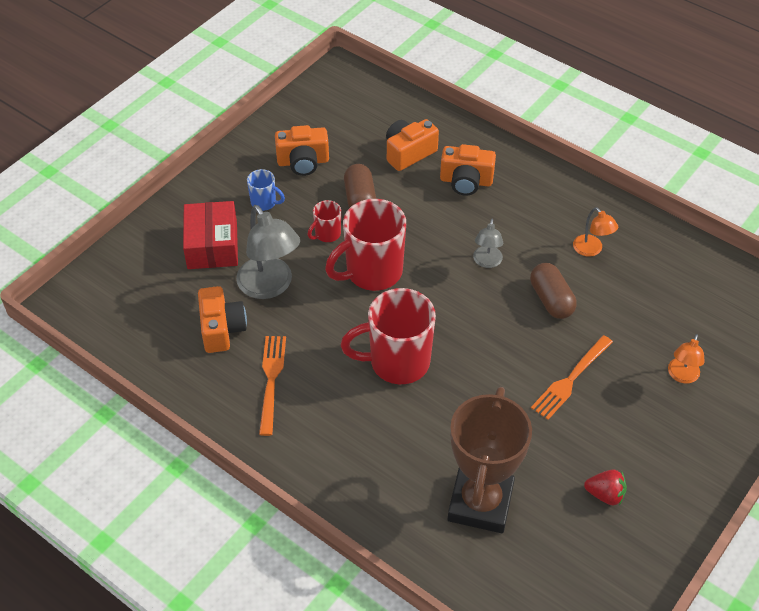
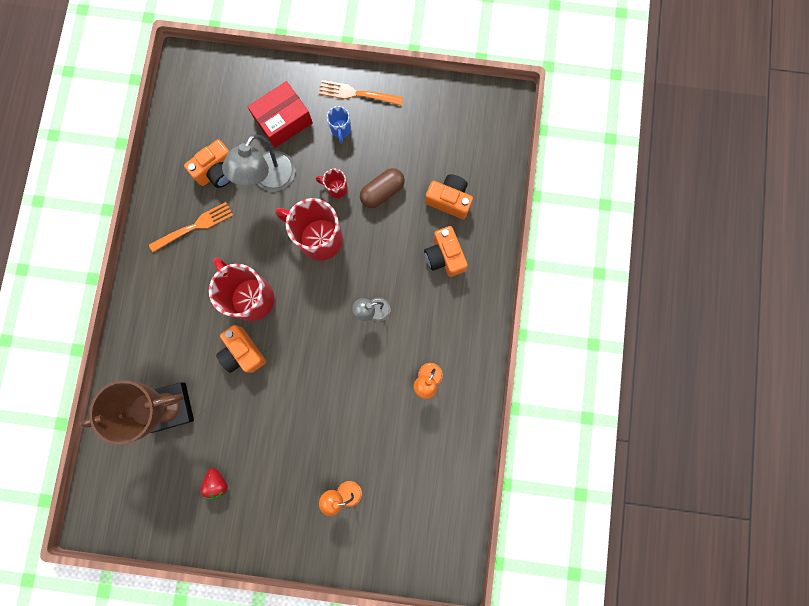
camera: 60 degrees right, 30 degrees up
orange camera [275,125,329,176] -> orange camera moved to [216,325,266,373]
brown capsule [530,263,577,319] -> none
orange fork [531,335,613,420] -> orange fork moved to [319,80,403,105]

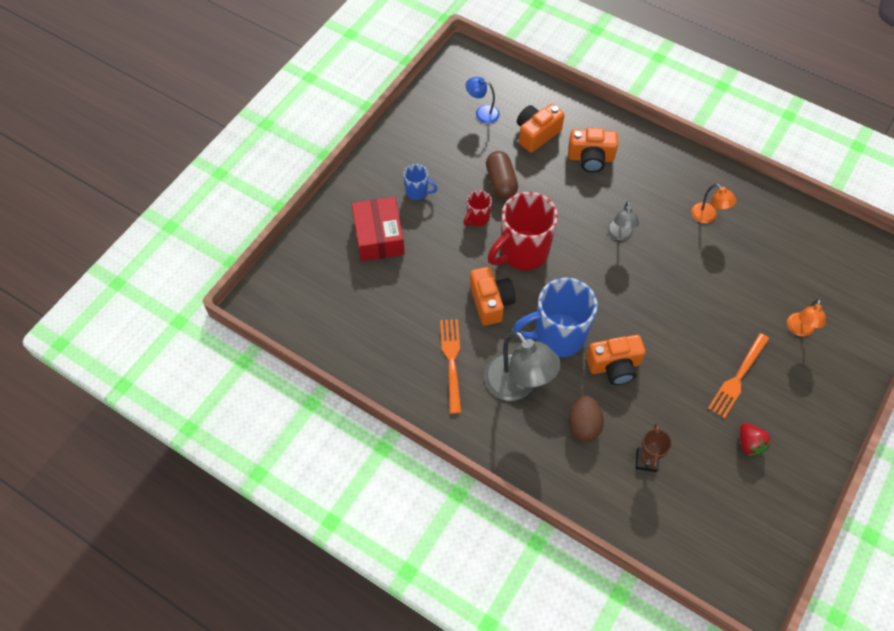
camera: 65 degrees left, 20 degrees down
brown trophy [80,380,194,445] -> brown trophy [636,423,672,472], size x0.44
orange camera [184,139,231,188] -> orange camera moved to [470,267,516,326]
red strawberry [200,468,228,500] -> red strawberry turned 60 degrees clockwise [740,423,772,456]
red mug [209,258,275,321] -> blue mug [513,278,597,357]
grey lamp [222,134,296,191] -> grey lamp moved to [484,331,561,401]
orange fork [319,80,403,105] -> orange fork moved to [708,333,769,419]
none -> blue lamp [466,77,500,124]
none -> brown egg [569,396,604,441]

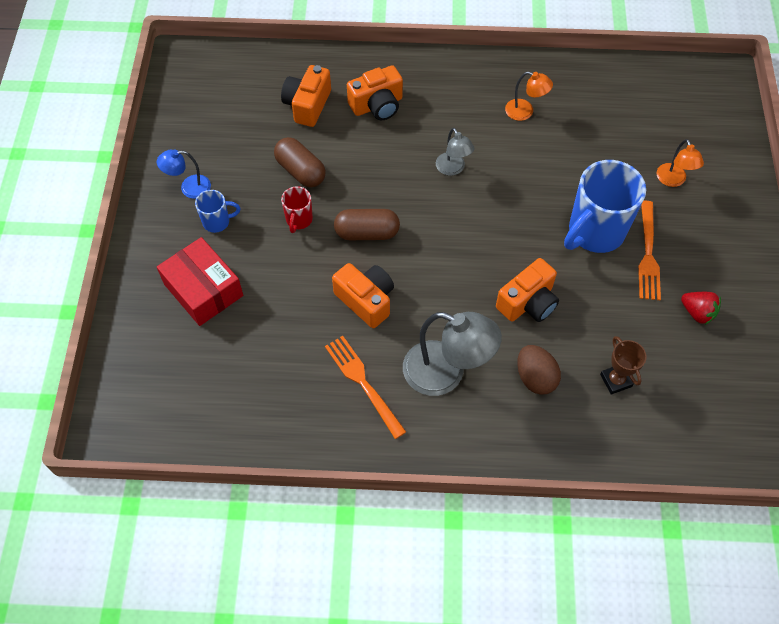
camera: 30 degrees left, 0 degrees up
blue lamp [466,77,500,124] -> blue lamp moved to [157,150,211,199]
red mug [488,192,558,270] -> brown capsule [334,209,400,240]
blue mug [513,278,597,357] -> blue mug moved to [564,160,646,253]

